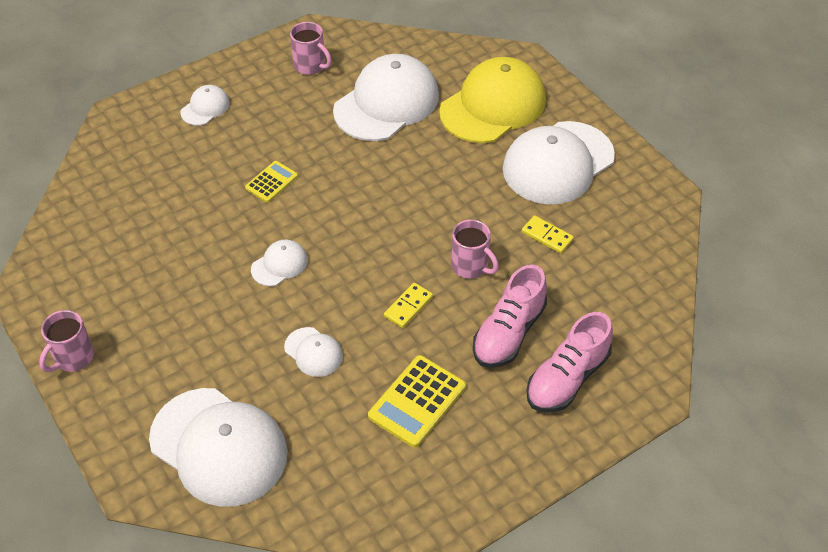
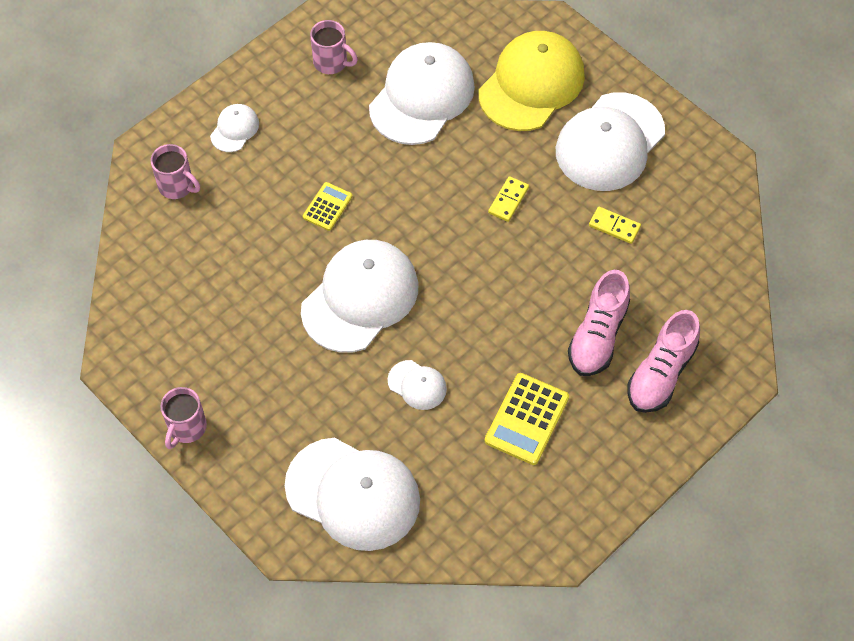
camera: 10 degrees left, 10 degrees up
white cap [251,240,308,286] -> white cap [301,240,418,353], size x2.18
yellow domino [384,283,433,328] -> yellow domino moved to [488,176,529,222]
pink mug [451,219,499,279] -> pink mug moved to [151,144,200,199]

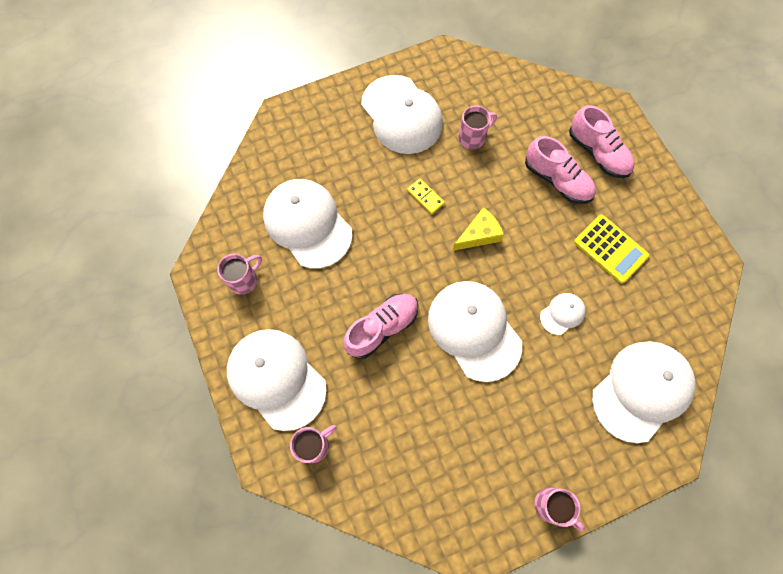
camera: 70 degrees left, 10 degrees up
white cap [210,104,259,152] -> white cap [227,329,327,431], size x2.18
yellow calculator [303,182,353,231] -> pink shoe [343,294,419,359]
yellow cap [479,31,585,131] -> none
yellow domino [589,207,641,244] -> pink mug [458,106,497,149]
none -> yellow cheese [452,207,504,251]

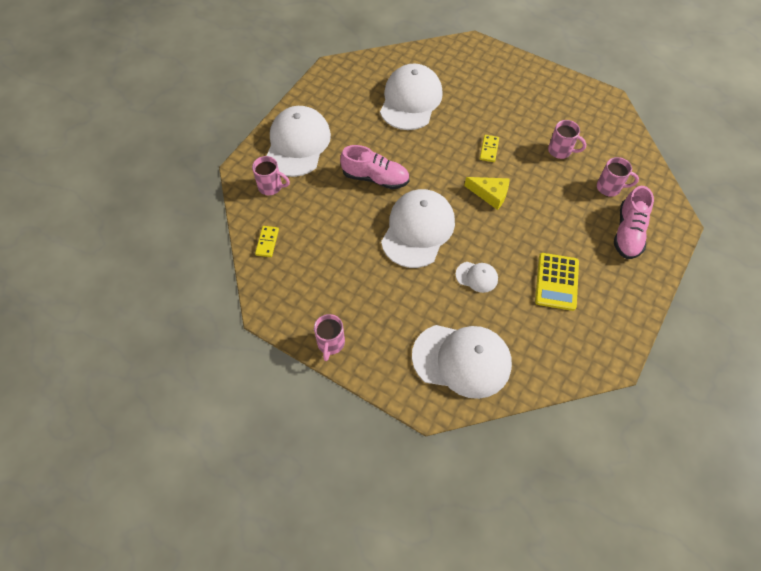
camera: 55 degrees right, 10 degrees down
pink mug [217,254,262,295] -> pink mug moved to [597,157,639,197]
white cap [361,75,443,154] -> none
pink shoe [525,136,596,204] -> none
none -> yellow domino [255,226,279,257]

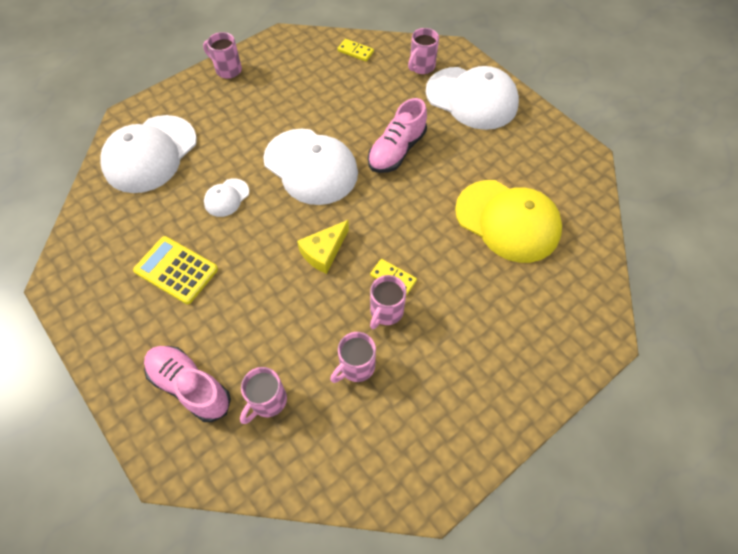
camera: 110 degrees right, 0 degrees up
white cap [380,64,443,130] -> yellow cap [455,180,562,263]
none -> pink mug [370,275,407,329]

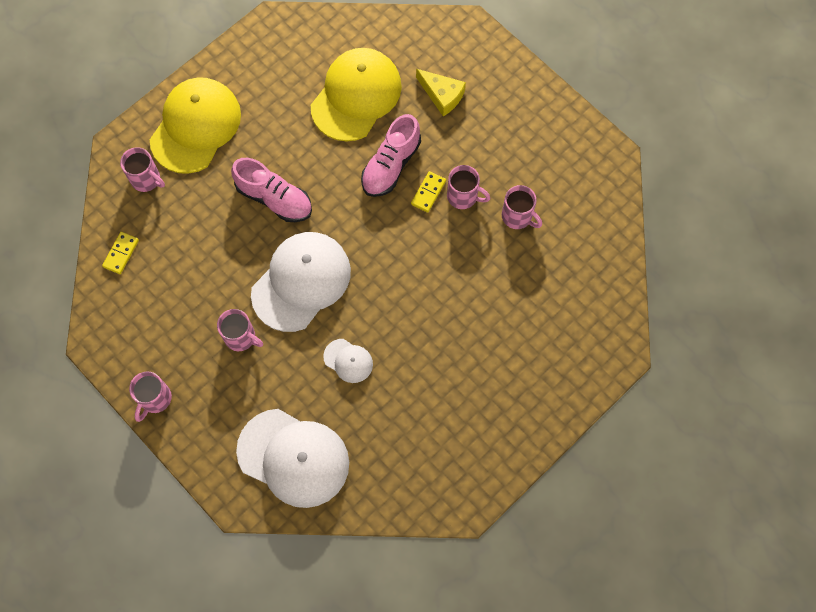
camera: 95 degrees left, 10 degrees up
yellow calculator [133,236,218,304] -> none
pink shoe [144,346,231,422] -> pink shoe moved to [361,114,421,197]
pink mug [240,367,287,424] -> pink mug moved to [217,309,263,351]
yellow cheese [297,220,349,274] -> yellow cheese moved to [416,69,466,116]
white cap [426,66,519,130] -> yellow cap [150,77,241,174]

